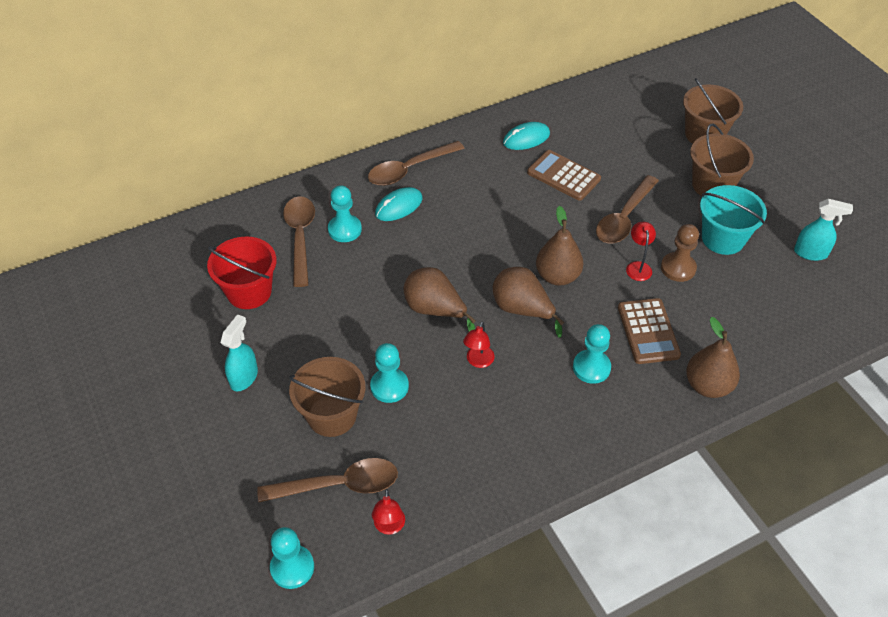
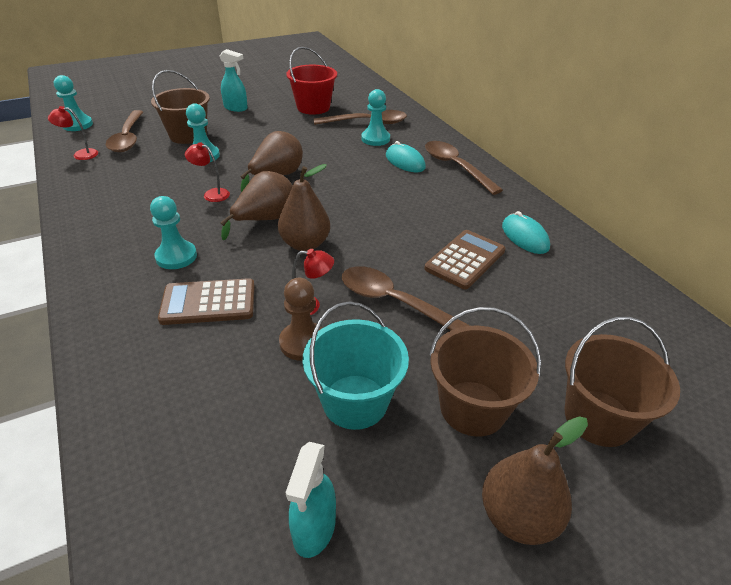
camera: 90 degrees right, 10 degrees down
brown pear [686,317,740,398] -> brown pear moved to [482,416,588,545]

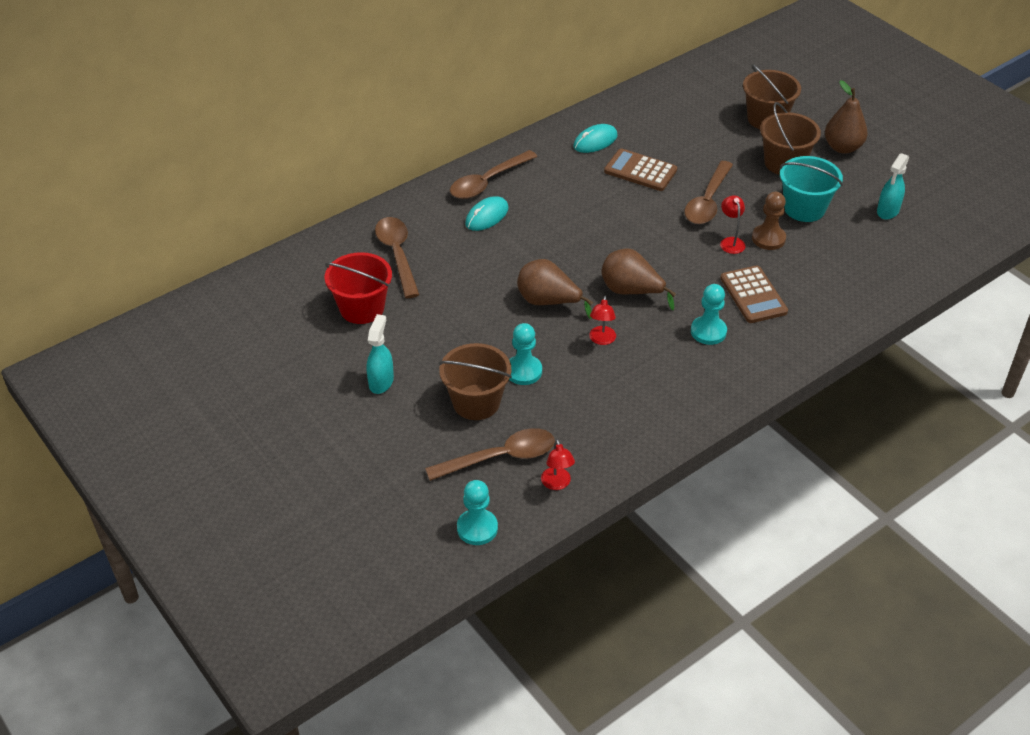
camera: 100 degrees left, 5 degrees up
brown pear [278,164,330,251] -> none
turquoise spray bottle [285,442,336,558] -> turquoise spray bottle turned 120 degrees clockwise [877,153,909,220]
turquoise pawn [361,89,390,146] -> none

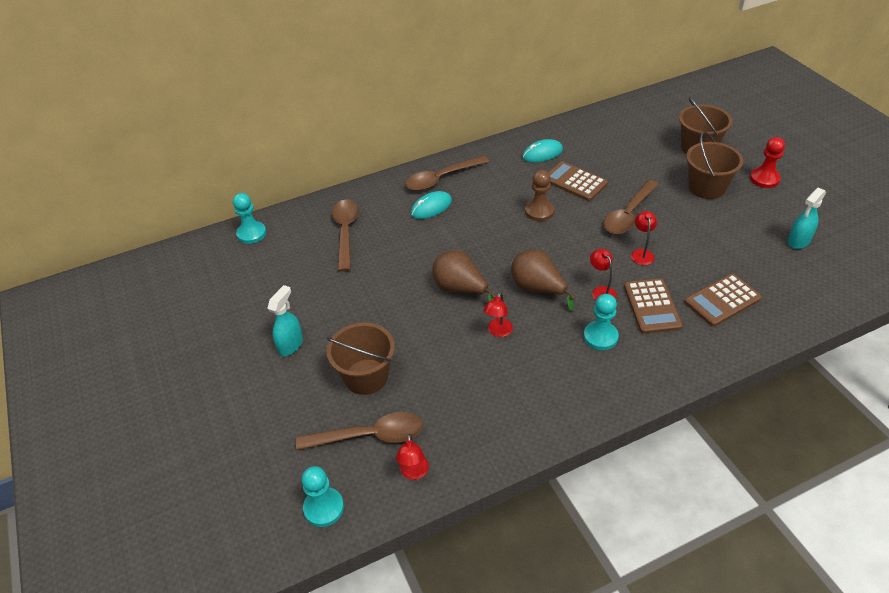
camera: 15 degrees right, 0 degrees up
red bucket [325,252,392,324] -> none
turquoise pawn [509,323,542,385] -> turquoise pawn moved to [233,193,266,244]
brown pawn [752,192,786,250] -> brown pawn moved to [525,170,554,221]
turquoise bucket [780,156,843,222] -> none
brown pear [825,80,868,154] -> red pawn [750,137,785,188]
none -> red lamp [590,249,617,300]
none -> brown calculator [685,274,762,327]

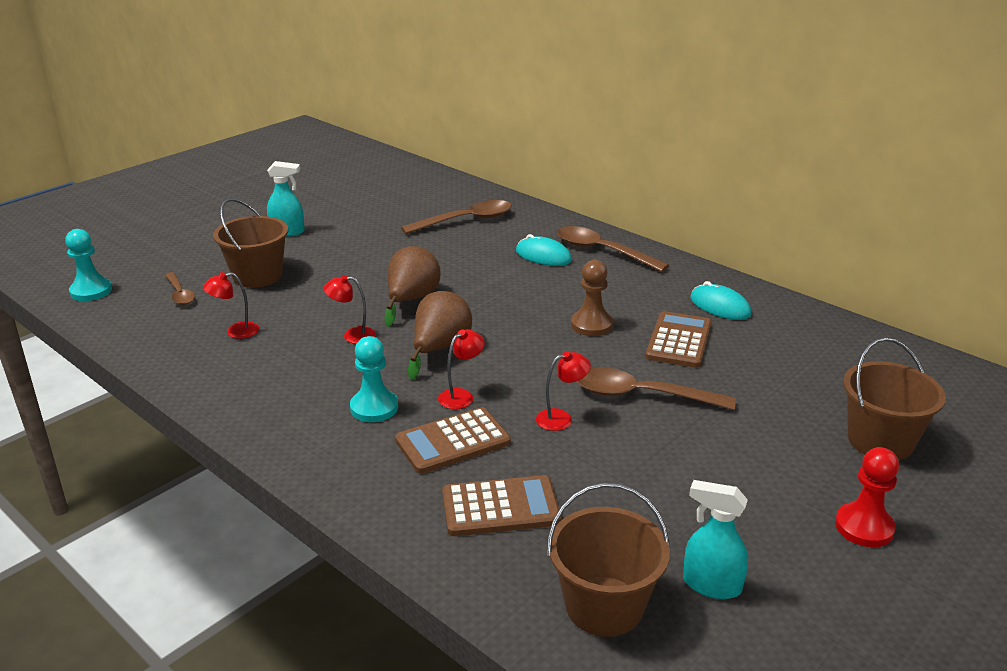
camera: 65 degrees right, 15 degrees down
turquoise pawn [233,193,266,244] -> none
brown spoon [296,412,423,450] -> brown spoon [165,272,195,305], size x0.58
red lamp [396,434,429,480] -> red lamp moved to [203,272,259,339]
brown calculator [685,274,762,327] -> brown calculator turned 135 degrees clockwise [442,475,561,536]
brown bucket [686,131,743,199] -> brown bucket moved to [547,483,670,637]

